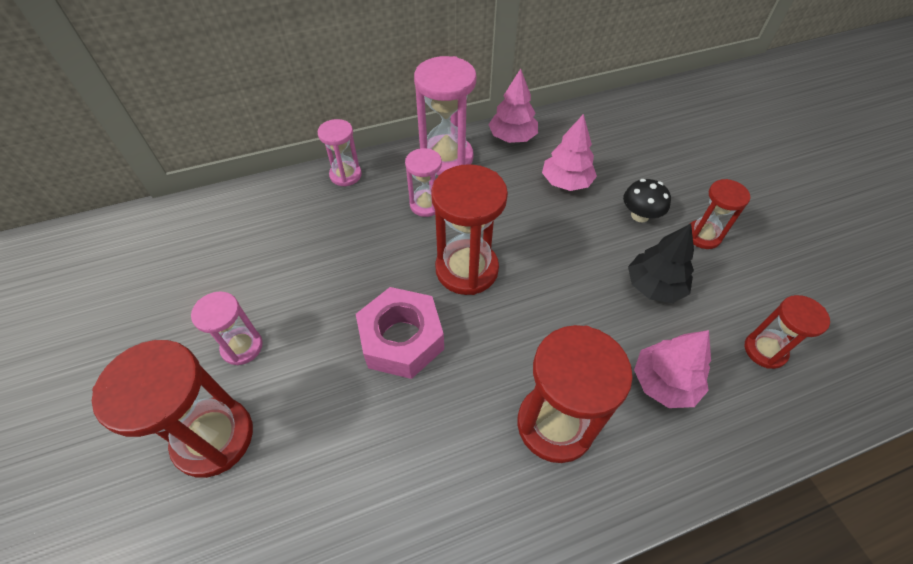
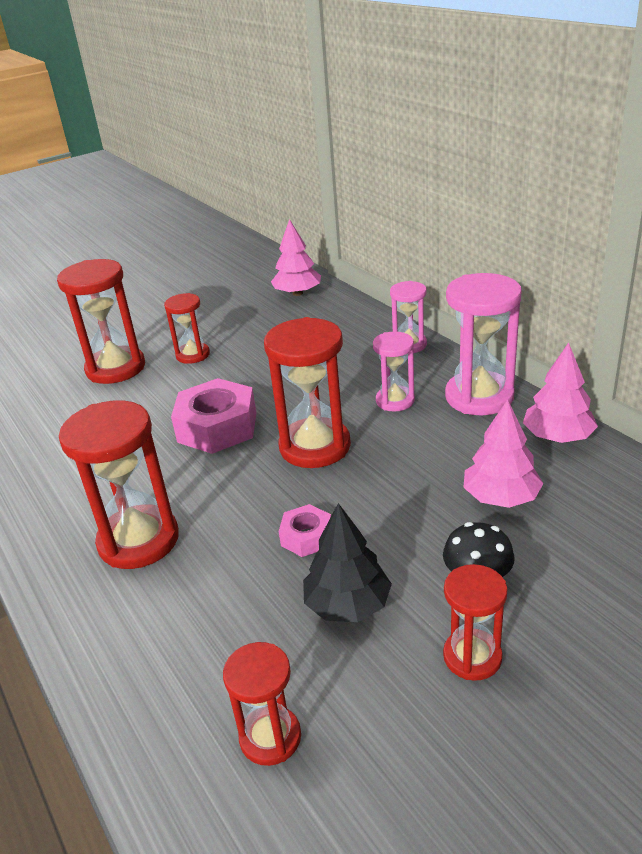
camera: 80 degrees right, 20 degrees down
pink hourglass [191,291,263,365] -> red hourglass [164,293,210,364]
pink tree [634,330,711,408] -> pink tree moved to [271,219,321,296]
none -> pink nut [279,504,331,557]

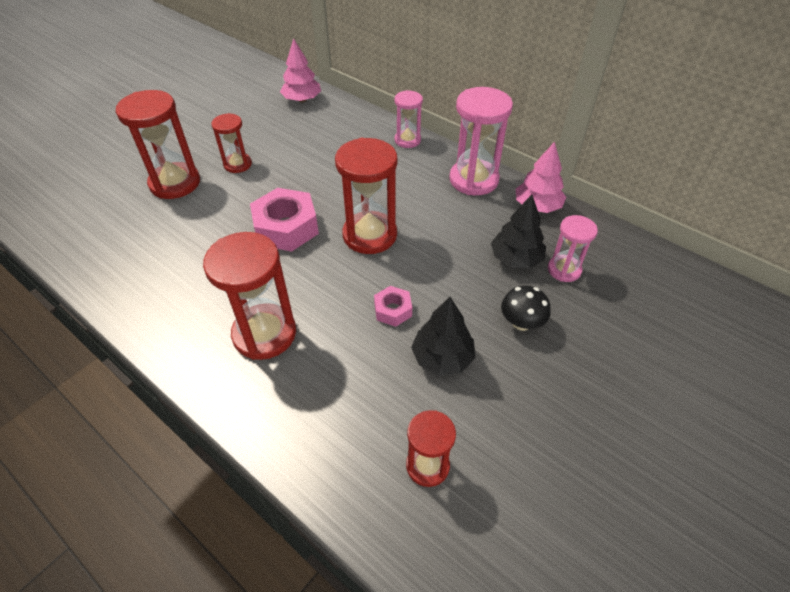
camera: 20 degrees left, 15 degrees up
pink hourglass [373,332,415,412] -> pink hourglass moved to [548,215,598,282]
red hourglass [443,564,508,681] -> none
pink tree [463,399,544,508] -> black tree [491,195,546,268]

